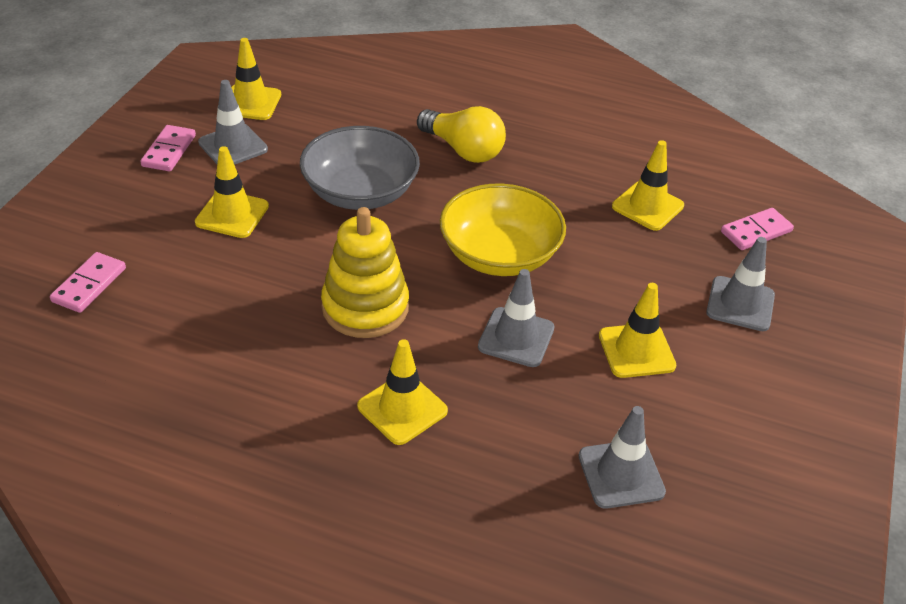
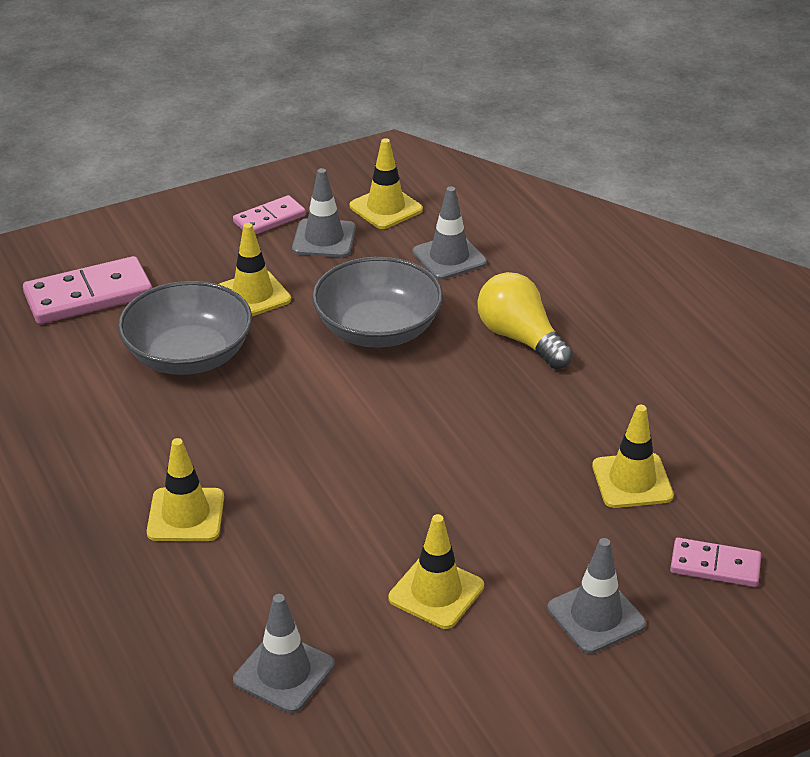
camera: 45 degrees right, 5 degrees down
pink domino [50,252,126,313] -> pink domino [23,256,153,324], size x1.67
yellow stacking toy [321,207,409,338] -> none
yellow light bulb [417,106,506,163] -> yellow light bulb turned 150 degrees clockwise [477,272,573,369]
yellow bowl [440,184,566,276] -> none
grey traffic cone [478,269,555,367] -> grey traffic cone moved to [412,187,487,280]
none -> grey bowl [118,281,252,375]

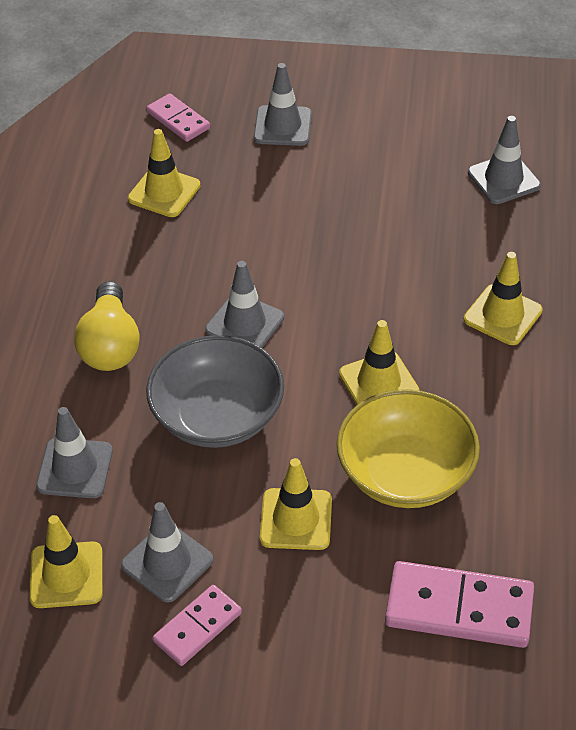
camera: 145 degrees left, 10 degrees up
grey bowl [118,281,252,375] -> yellow bowl [337,389,480,508]
pink domino [233,195,306,235] -> pink domino turned 45 degrees counterclockwise [153,585,242,666]
yellow traffic cone [389,514,484,629] -> yellow traffic cone moved to [339,320,419,405]
none -> grey traffic cone [205,261,284,348]

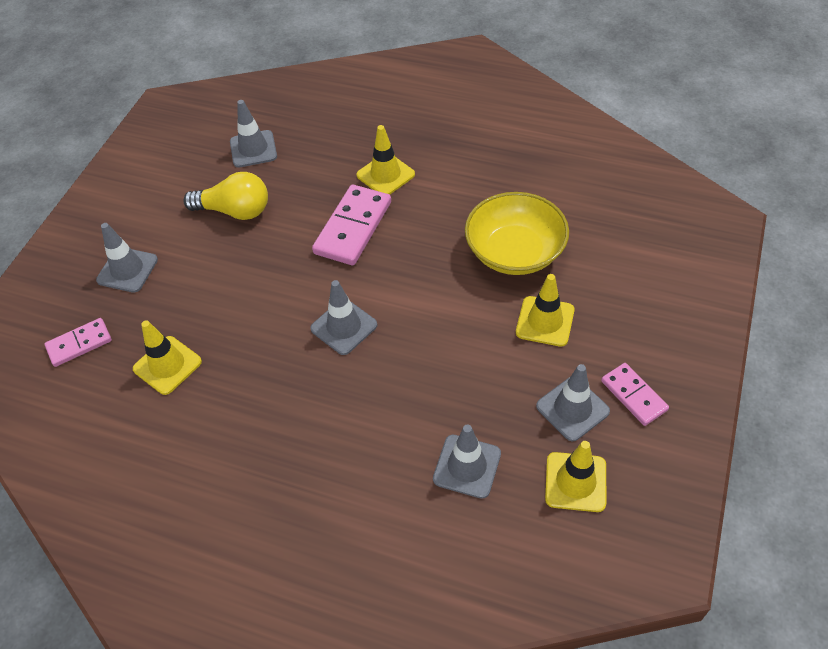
camera: 75 degrees left, 5 degrees up
yellow light bulb [74,281,140,371] -> yellow light bulb moved to [183,172,268,220]
grey bowl [146,335,284,448] -> none
yellow traffic cone [339,320,419,405] -> none
pink domino [385,561,534,648] -> pink domino moved to [312,184,391,265]

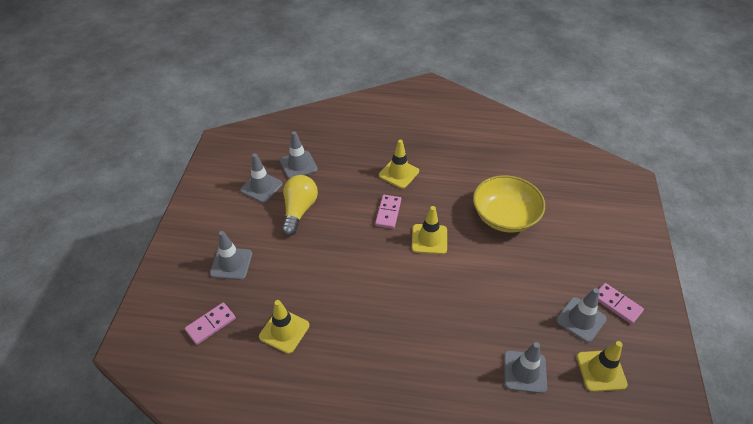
camera: 15 degrees left, 5 degrees down
yellow light bulb [183,172,268,220] -> yellow light bulb turned 75 degrees counterclockwise [282,175,318,236]
grey traffic cone [310,280,377,355] -> grey traffic cone moved to [240,153,283,203]
pink domino [312,184,391,265] -> pink domino [375,195,401,229], size x0.60
yellow traffic cone [516,274,575,347] -> yellow traffic cone moved to [412,206,447,254]

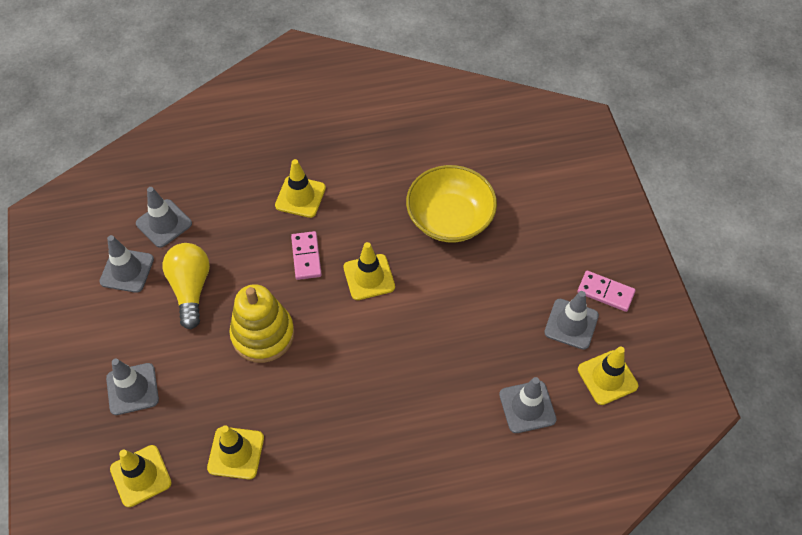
camera: 20 degrees left, 10 degrees up
pink domino [185,302,236,345] -> yellow traffic cone [110,445,172,507]
none -> yellow stacking toy [229,284,295,363]

